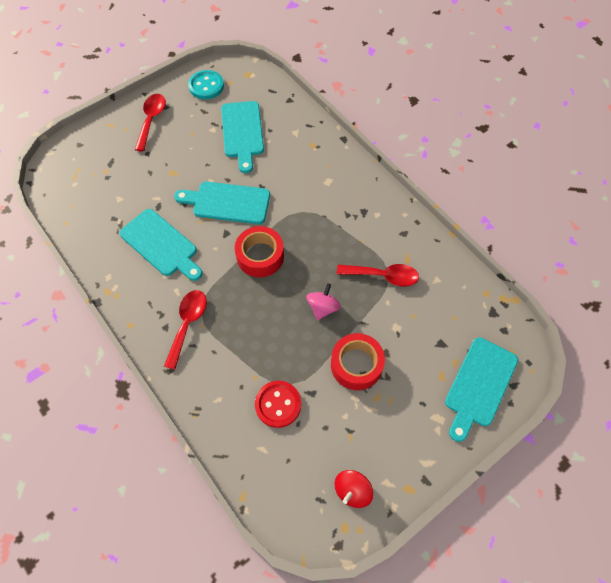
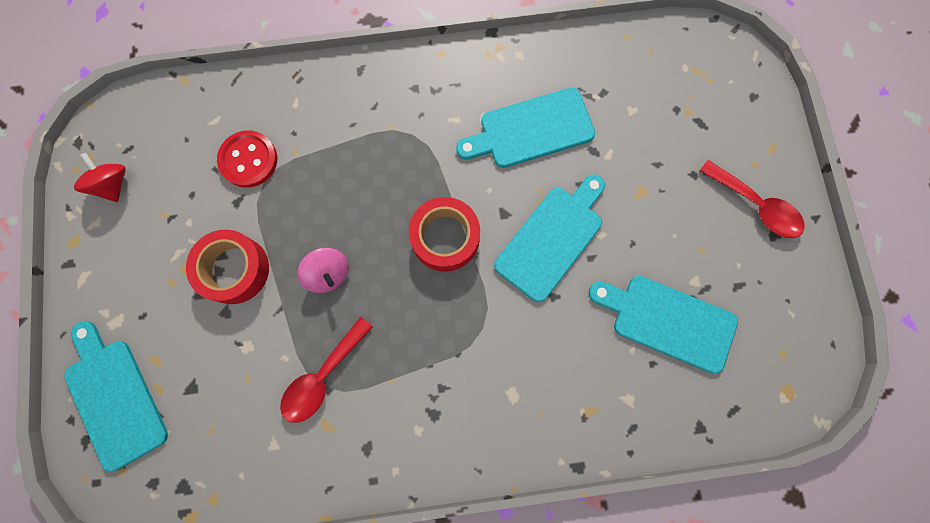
camera: 120 degrees right, 15 degrees up
red spoon [164,290,206,370] -> none
turquoise button [188,70,224,99] -> none

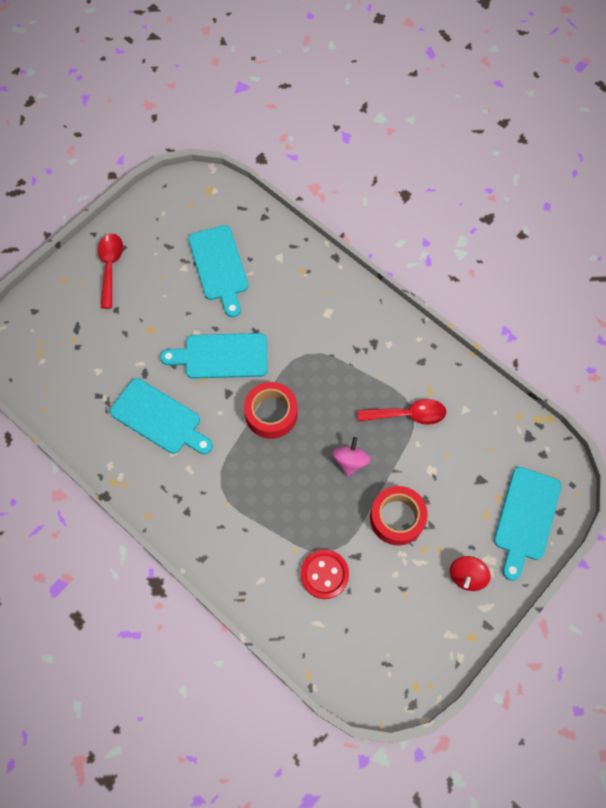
camera: 130 degrees left, 10 degrees down
red spinning top [74,153,126,202] -> red spinning top moved to [450,556,491,591]

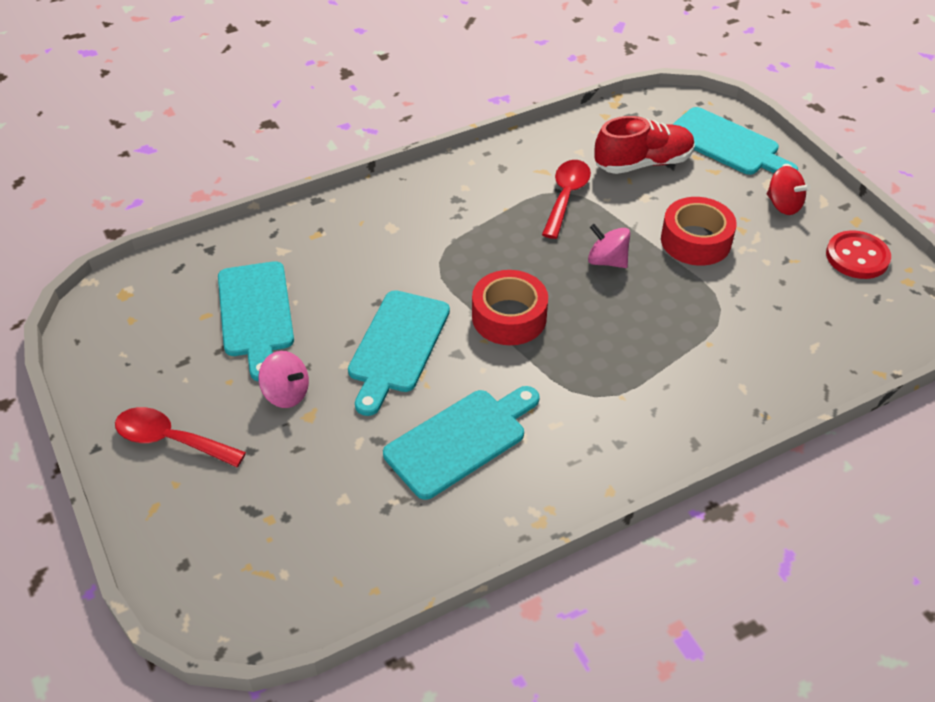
camera: 70 degrees left, 20 degrees down
turquoise cutting board [188,225,248,317] -> turquoise cutting board turned 75 degrees clockwise [218,261,294,382]
red button [300,549,349,599] -> red button moved to [826,230,891,279]
none -> pink spinning top [258,351,309,408]
none -> red shoe [594,116,695,174]

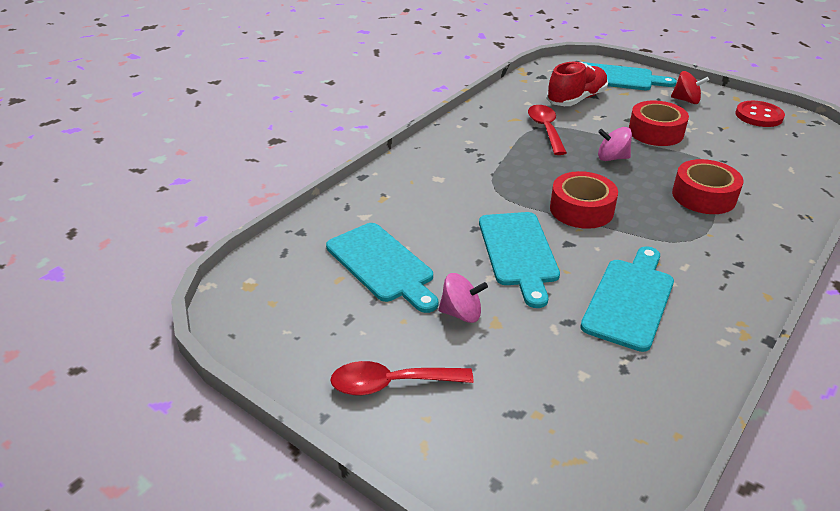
camera: 25 degrees left, 10 degrees down
none -> red tape [672,159,743,214]

